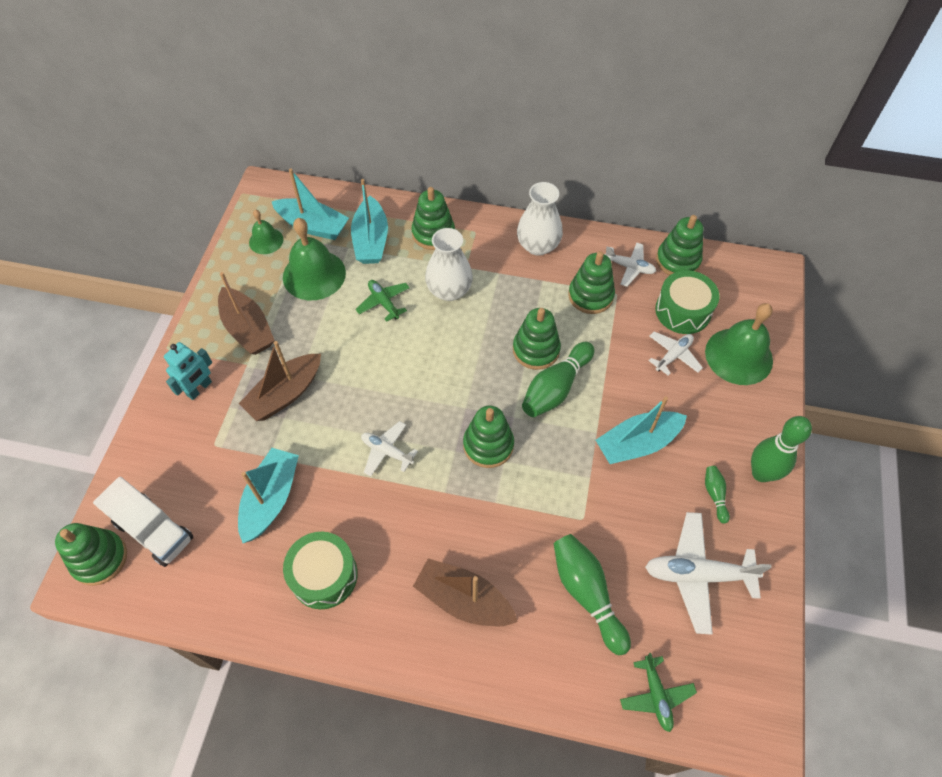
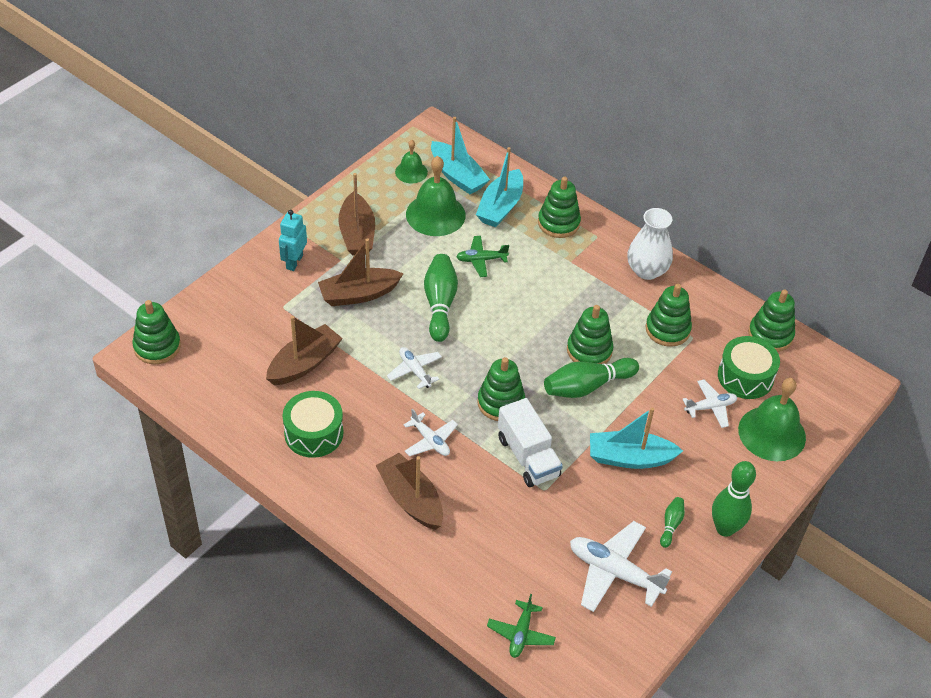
camera: 25 degrees right, 10 degrees down
white truck [93,477,194,567] -> white truck moved to [498,398,563,487]
turquoise robot [164,342,212,400] -> turquoise robot turned 135 degrees clockwise [279,210,307,271]
turquoise boat [238,448,299,543] -> brown boat [266,316,343,385]
green plane [356,280,410,322] -> green plane turned 90 degrees counterclockwise [456,236,509,277]
white vase [425,228,473,301] -> none
green bowling pin [553,534,631,655] -> green bowling pin moved to [424,254,458,342]
white plane [605,243,656,287] -> white plane moved to [404,409,458,456]

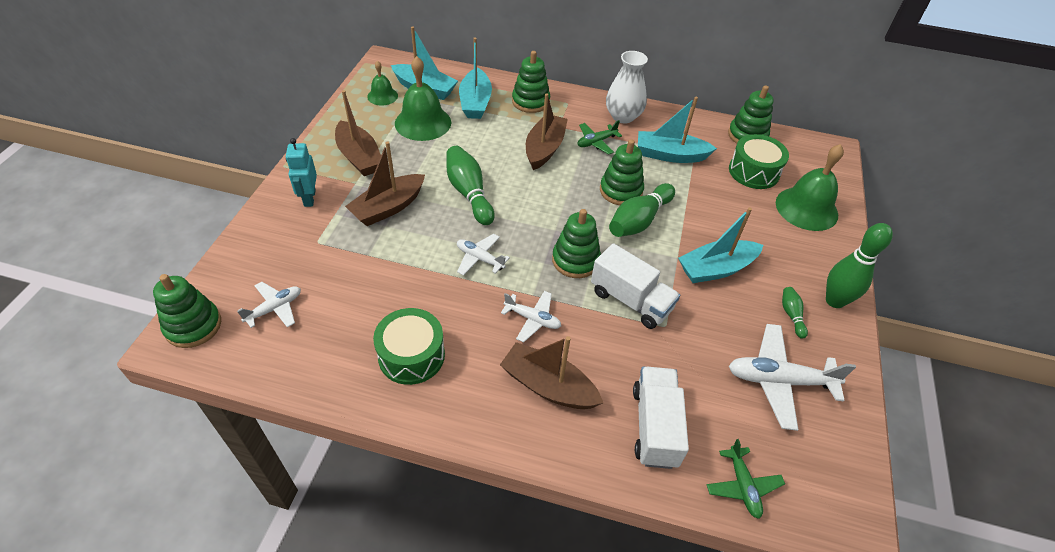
camera: 25 degrees left, 0 degrees up
brown boat [266,316,343,385] -> brown boat moved to [526,94,568,170]
green plane [456,236,509,277] -> green plane moved to [577,120,622,154]
green stacking toy [646,284,692,347] -> turquoise boat [638,97,717,163]
white plane [683,380,737,428] -> white plane moved to [237,282,301,328]
none -> white truck [633,366,689,469]

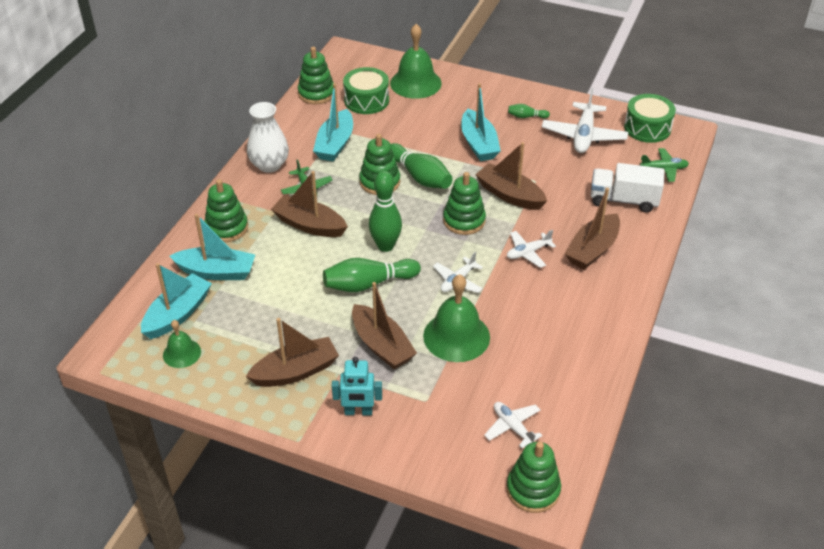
camera: 80 degrees left, 5 degrees down
green drum [373,308,445,385] -> green drum moved to [624,94,676,143]
green bell [395,56,451,141] -> green bell moved to [423,274,490,362]
white plane [501,291,561,342] -> white plane turned 150 degrees counterclockwise [507,230,556,268]
white truck [591,243,680,329] -> brown boat [475,142,547,210]
green bowling pin [826,223,893,308] -> green bowling pin moved to [369,171,402,252]

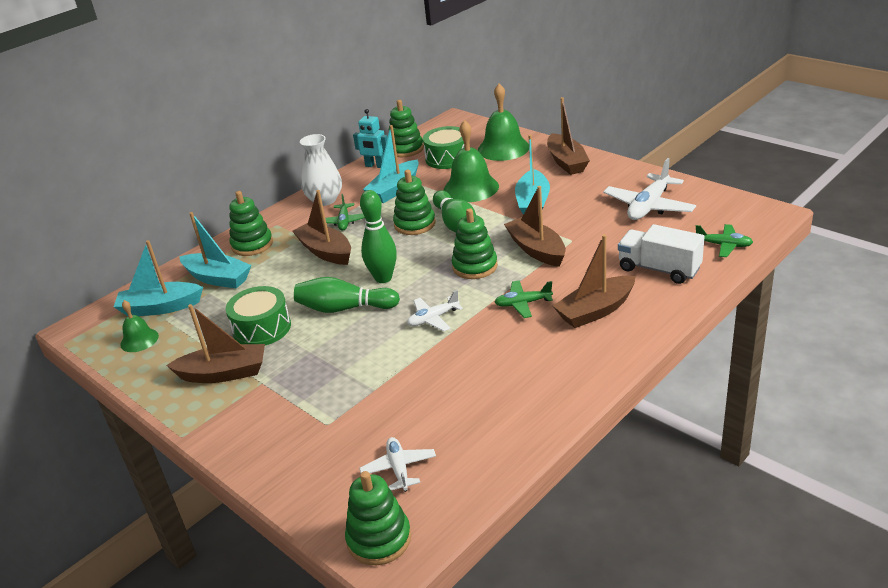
camera: 25 degrees right, 10 degrees down
turquoise boat [141,263,212,339] -> turquoise boat turned 150 degrees counterclockwise [113,240,203,316]
turquoise robot [332,357,382,416] -> turquoise robot moved to [353,109,388,168]
brown boat [352,282,417,369] -> brown boat moved to [547,97,590,175]
green bell [423,274,490,362] -> green bell moved to [443,120,499,202]
white plane [507,230,556,268] -> green plane [495,280,553,318]
green bowling pin [508,104,550,118] -> none
green drum [624,94,676,143] -> green drum moved to [225,286,291,345]

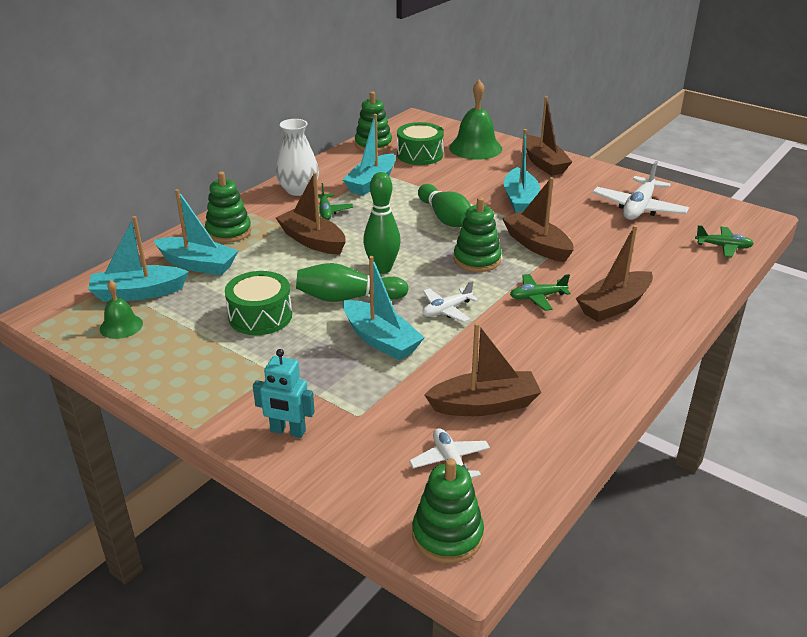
camera: 10 degrees left, 0 degrees up
brown boat [166,304,265,383] -> brown boat moved to [424,323,541,416]
turquoise robot [353,109,388,168] -> turquoise robot moved to [253,349,315,438]
green stacking toy [393,170,435,235] -> none
green bell [443,120,499,202] -> none
white truck [618,224,705,284] -> none
none -> turquoise boat [343,256,425,360]

